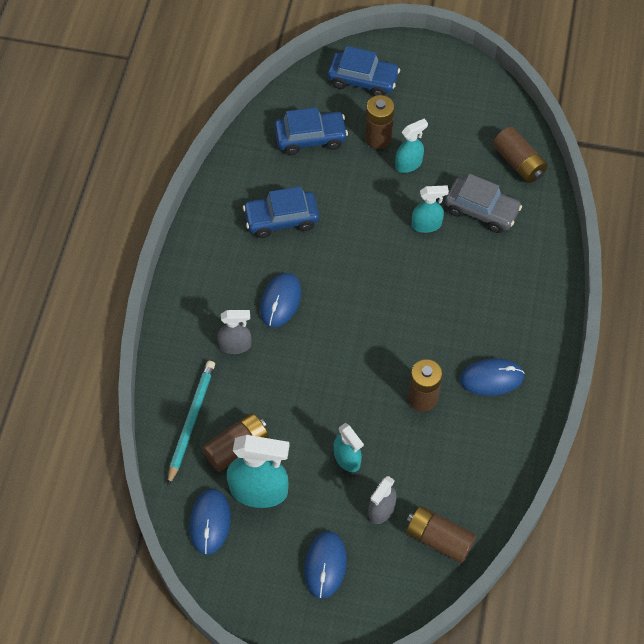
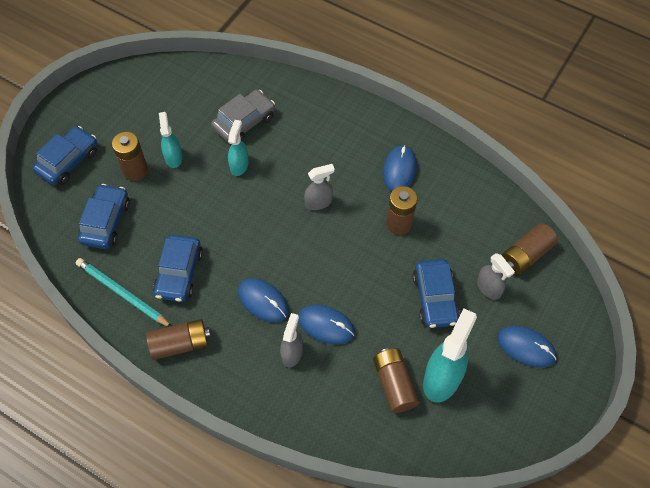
camera: 70 degrees left, 0 degrees up
turquoise pencil [168,361,215,486] -> turquoise pencil moved to [76,258,171,327]
blue mouse [189,489,231,555] -> blue mouse moved to [298,305,355,344]
turquoise spray bottle [334,423,364,472] -> blue car [413,259,460,328]
brown battery [493,127,548,183] -> brown battery moved to [146,319,210,360]
none -> grey spray bottle [304,164,335,210]

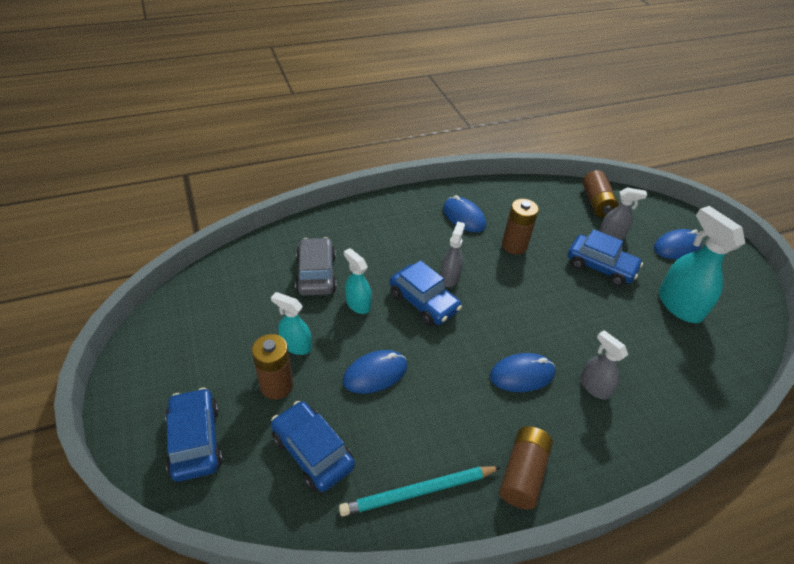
camera: 55 degrees left, 15 degrees down
blue car [153,235,203,302] -> blue car moved to [389,260,462,326]
blue mouse [298,305,355,344] -> blue mouse moved to [343,350,407,394]
brown battery [373,348,419,413] -> none

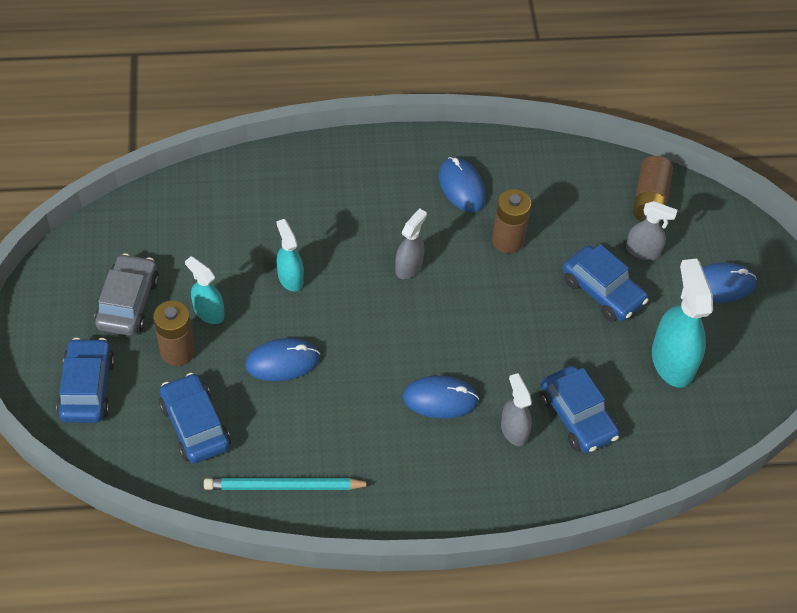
camera: 15 degrees right, 10 degrees up
grey car [295,237,337,296] -> grey car moved to [94,253,159,336]
blue car [389,260,462,326] -> blue car moved to [540,366,620,453]
brown battery [499,426,553,509] -> none

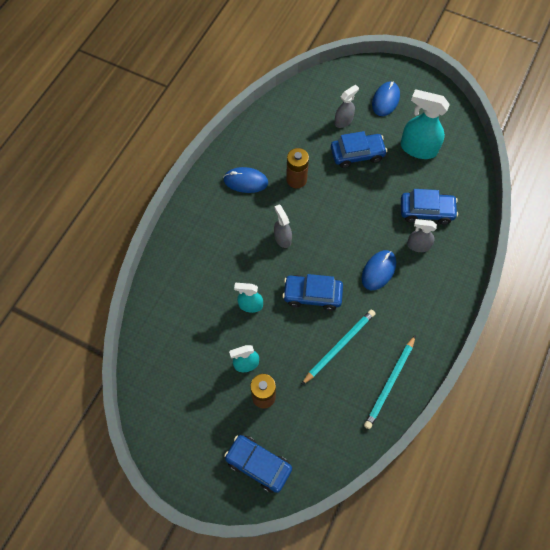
camera: 55 degrees left, 10 degrees up
grey car [94,253,159,336] -> none
blue car [159,373,231,464] -> blue car moved to [283,274,343,311]
blue mouse [245,338,320,381] -> none
brown battery [633,156,673,221] -> none
none -> turquoise pencil [301,310,375,385]

